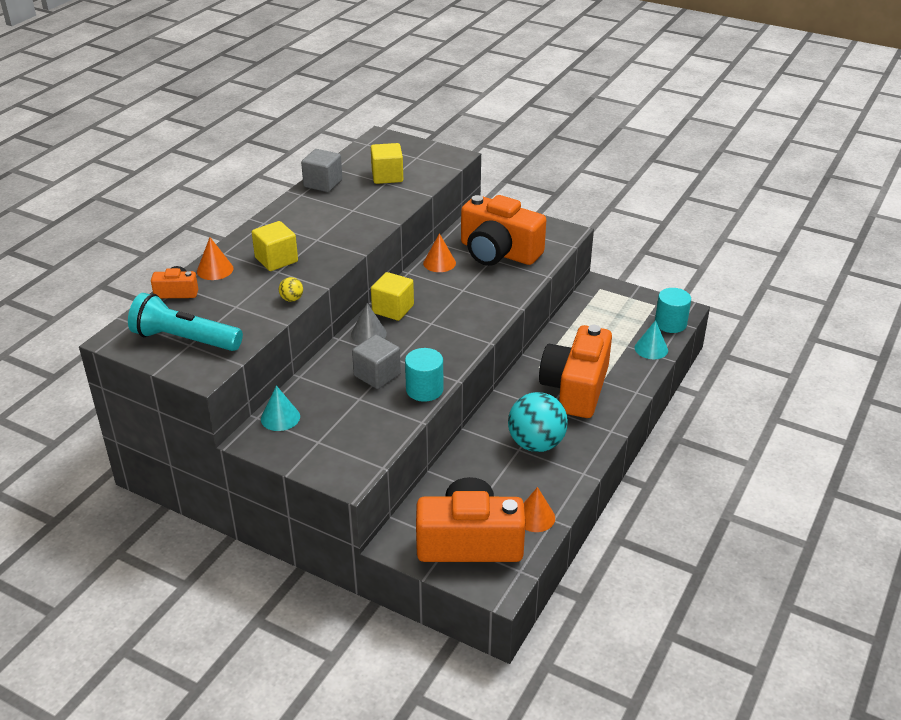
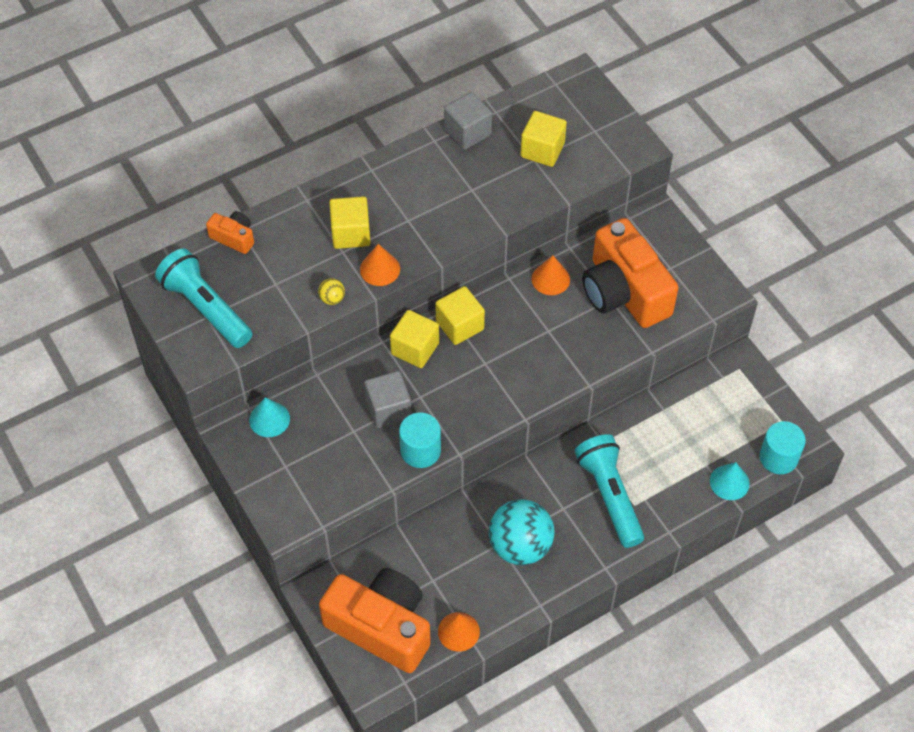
camera: 30 degrees right, 20 degrees up
orange cone [197,237,234,280] -> orange cone moved to [360,244,400,286]
grey cone [351,303,387,344] -> yellow cube [390,310,439,368]
orange camera [539,325,612,418] -> turquoise flashlight [575,434,644,548]

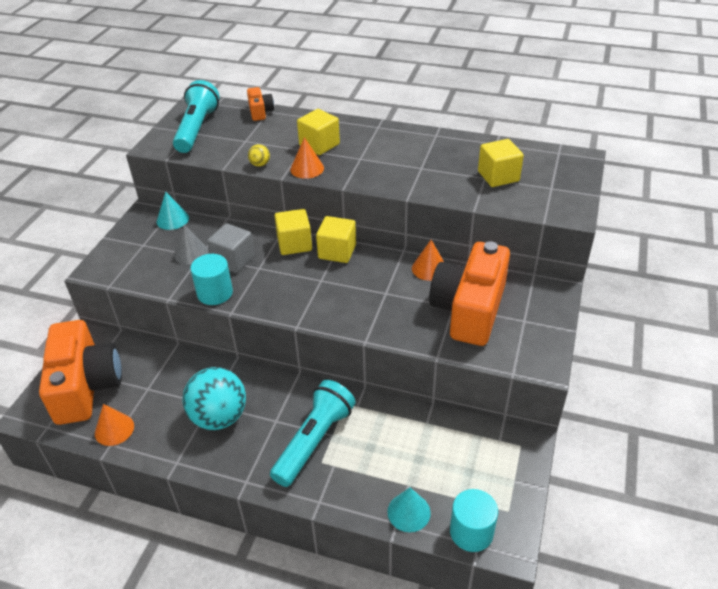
camera: 50 degrees right, 15 degrees down
grey cube [444,92,492,150] -> none
none -> grey cone [174,225,208,265]

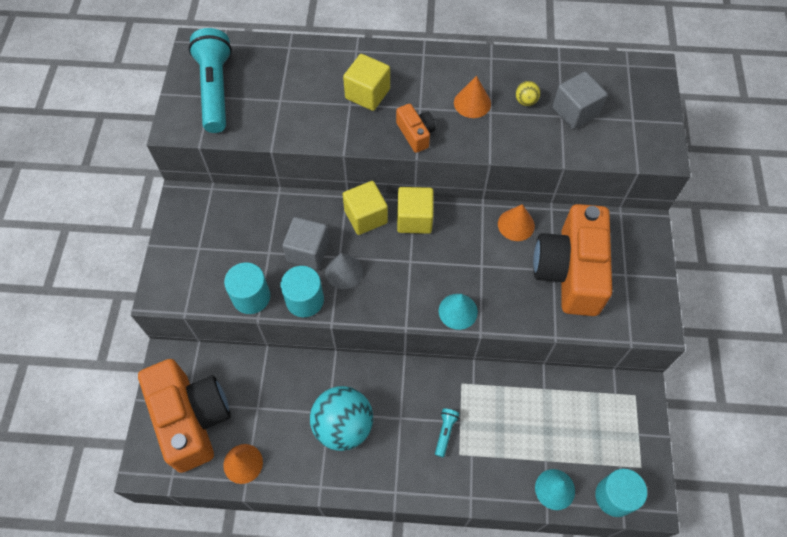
camera: 15 degrees left, 20 degrees up
turquoise cone [157,191,189,230] -> turquoise cone moved to [439,294,478,330]
grey cone [174,225,208,265] -> grey cone moved to [325,253,363,289]
orange camera [247,87,274,121] -> orange camera moved to [396,104,436,153]
yellow ball [248,144,270,167] -> yellow ball moved to [516,81,540,106]
turquoise flashlight [270,380,356,487] -> turquoise flashlight [435,408,460,457], size x0.43
orange cone [290,137,324,179] -> orange cone moved to [454,76,491,118]
yellow cube [478,139,524,187] -> grey cube [552,71,607,130]
none -> turquoise cylinder [224,262,270,314]

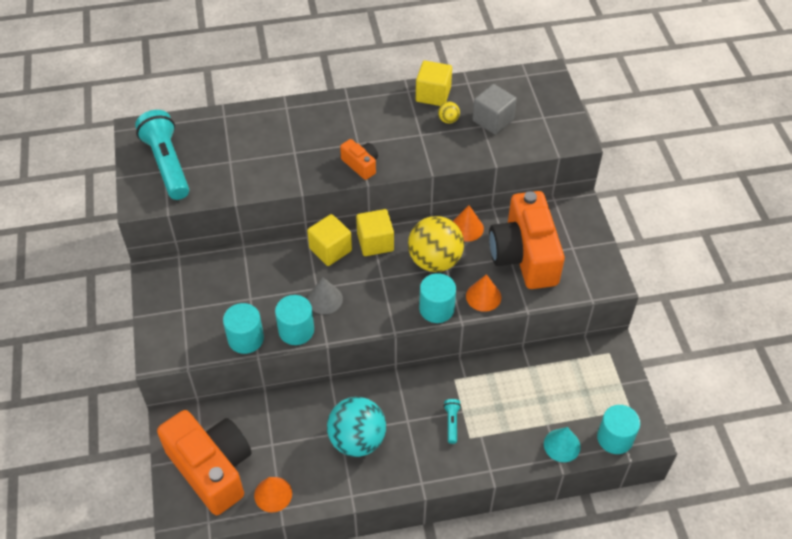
camera: 15 degrees left, 10 degrees down
grey cube [282,217,329,269] -> none
yellow cube [343,54,390,111] -> yellow cube moved to [416,61,452,106]
turquoise cone [439,294,478,330] -> turquoise cylinder [419,273,456,323]
orange cone [454,76,491,118] -> orange cone moved to [466,274,501,312]
none -> yellow ball [408,216,464,272]

